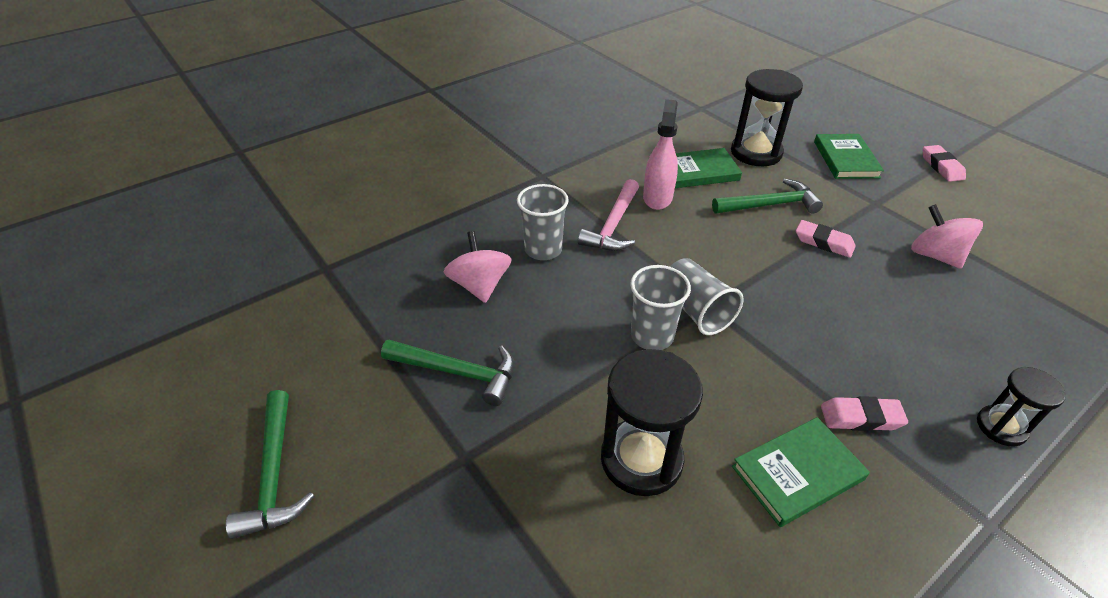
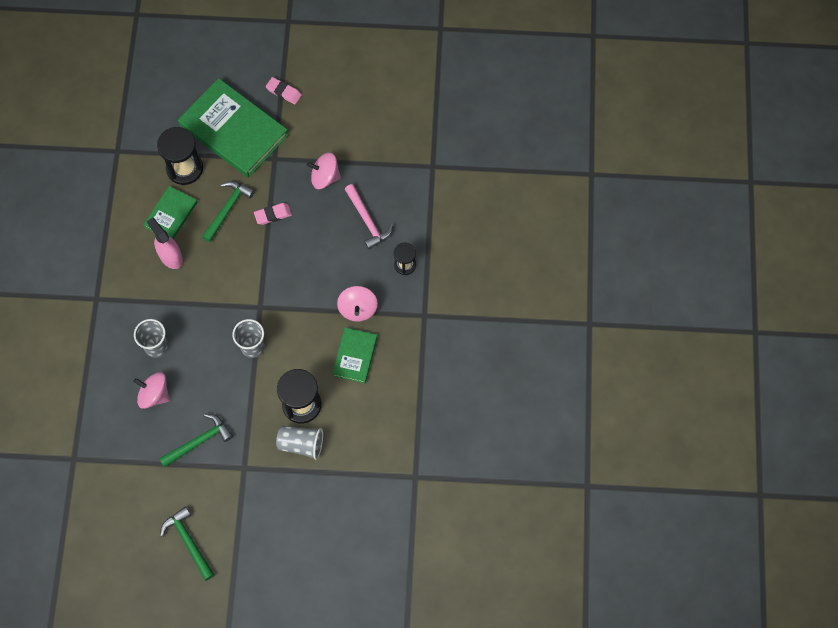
camera: 50 degrees left, 25 degrees up
green hammer [226,390,314,539] -> green hammer turned 150 degrees counterclockwise [160,506,215,581]
pink hammer [578,179,639,251] -> pink hammer moved to [345,184,393,250]
grey cup [670,258,743,335] -> grey cup moved to [276,426,323,460]
green book [814,134,884,179] -> green book [178,78,288,178], size x1.93
pink eraser [821,396,908,431] -> pink spinning top [337,286,378,322]

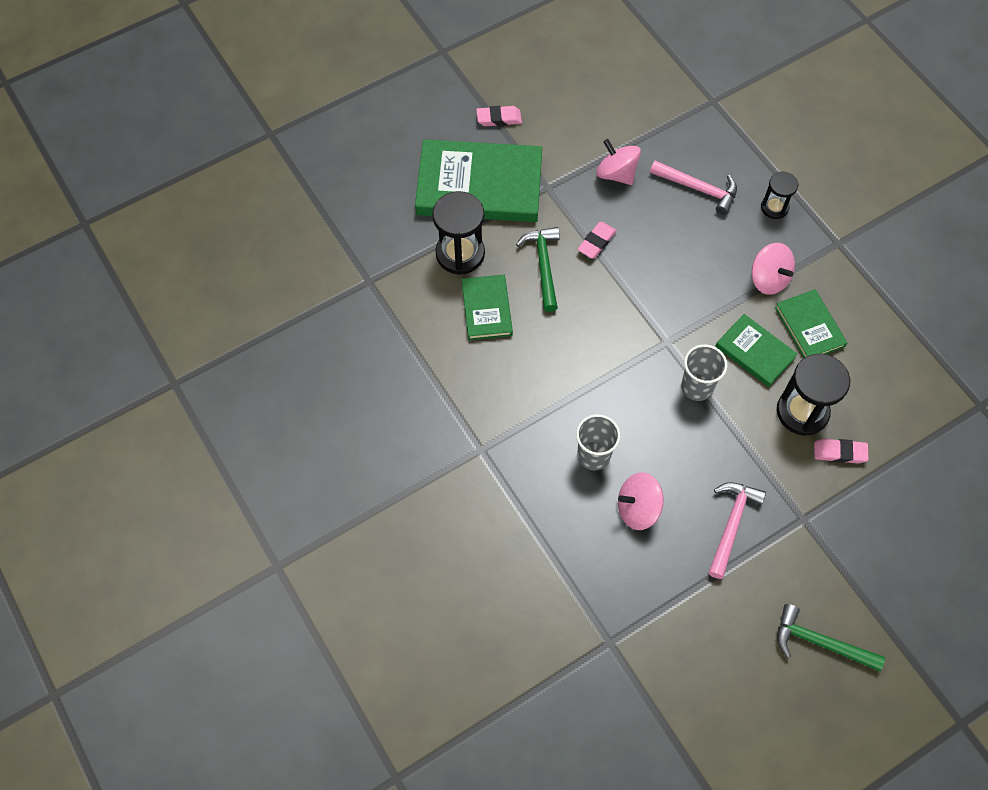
camera: 35 degrees left, 5 degrees down
pink spray bottle [147,218,183,269] -> none
green hammer [159,414,233,467] -> pink hammer [708,482,766,579]
grey cup [276,426,323,460] -> pink eraser [814,439,868,464]
pink spinning top [307,153,341,189] -> pink spinning top turned 75 degrees clockwise [596,139,641,185]
none -> green book [716,314,797,387]

